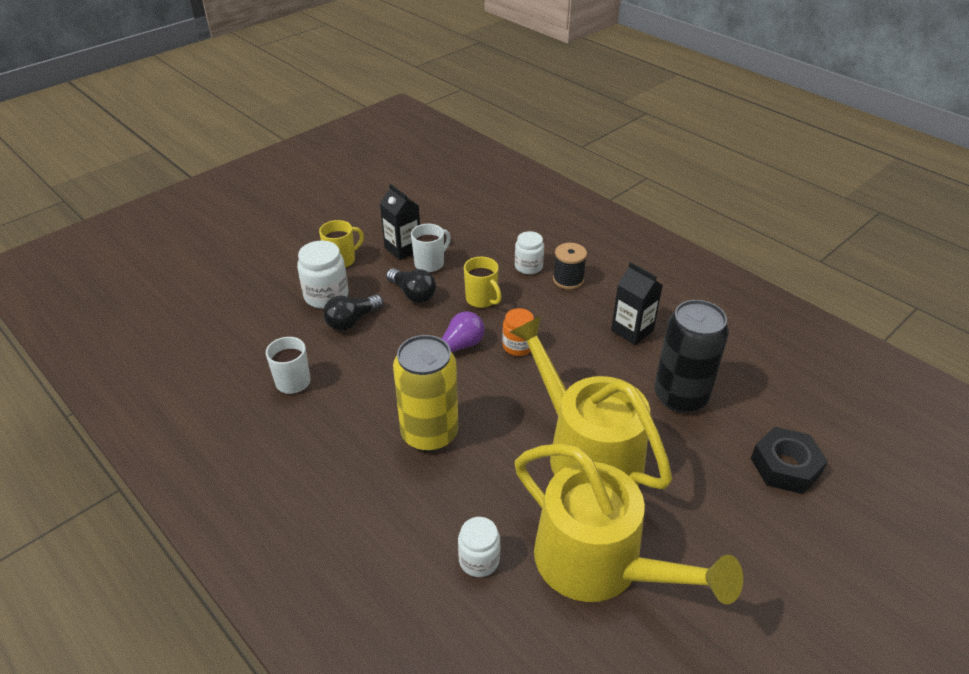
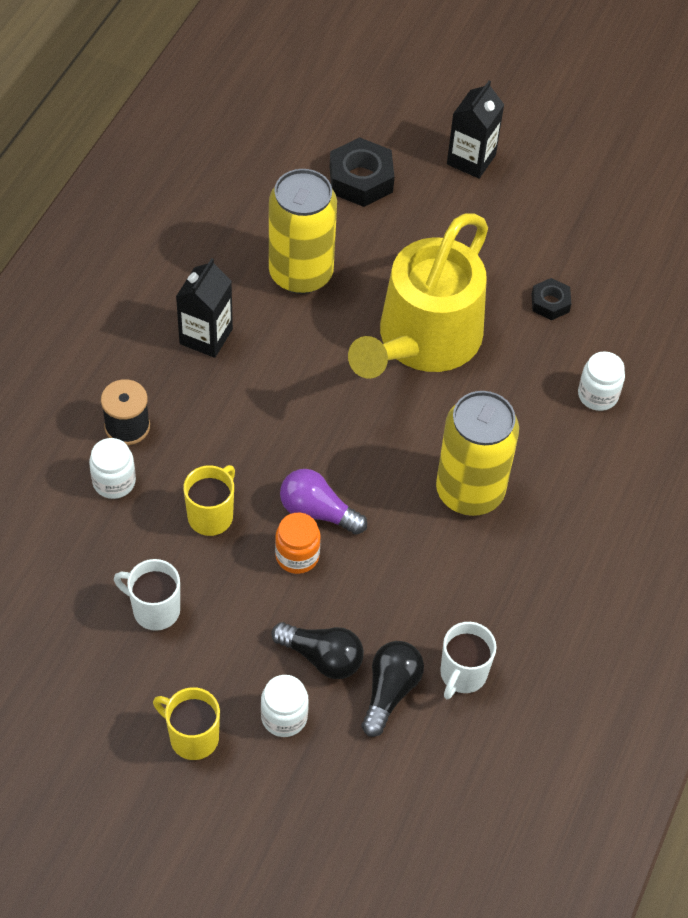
camera: 115 degrees left, 15 degrees up
white jar [297,241,348,309] -> white jar [261,675,309,737], size x0.66
black carton [380,184,420,260] -> black carton moved to [447,80,504,179]
black light bulb [386,268,436,303] -> black light bulb moved to [362,641,424,737]
orange jar [502,308,534,356] -> orange jar moved to [275,513,321,574]
yellow watering can [514,443,743,604] -> black nut [532,278,571,320]
black can [654,300,729,413] -> yellow can [269,169,337,294]

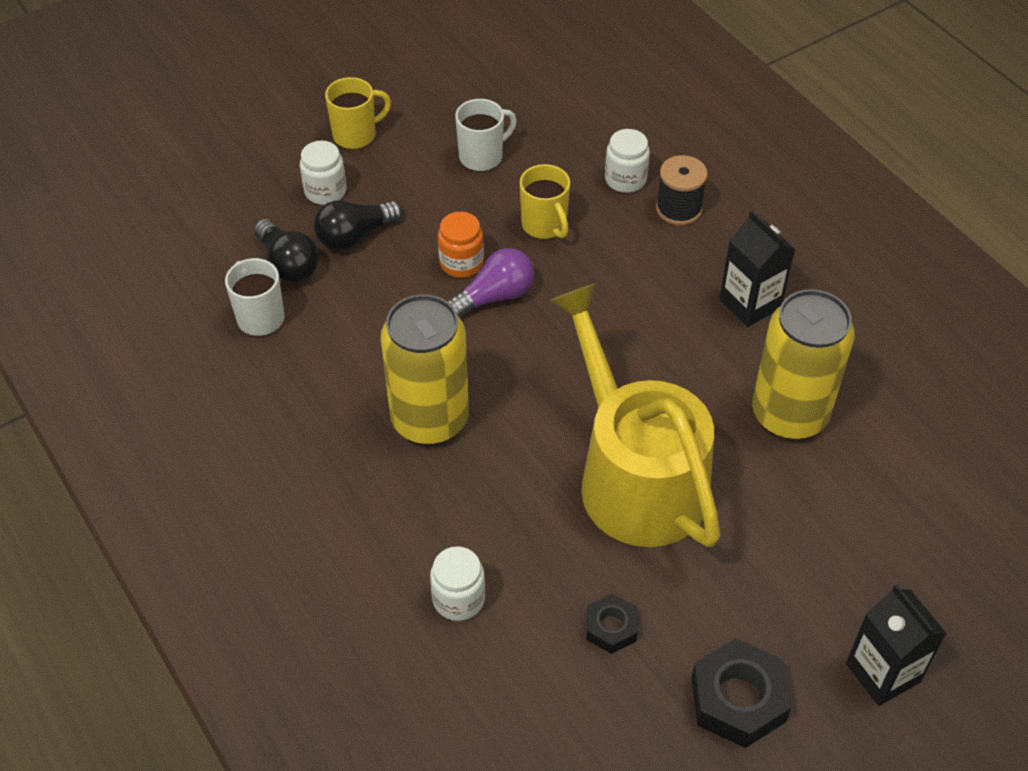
camera: 125 degrees right, 5 degrees down
black nut [330,137,394,207] -> black nut moved to [691,638,792,748]

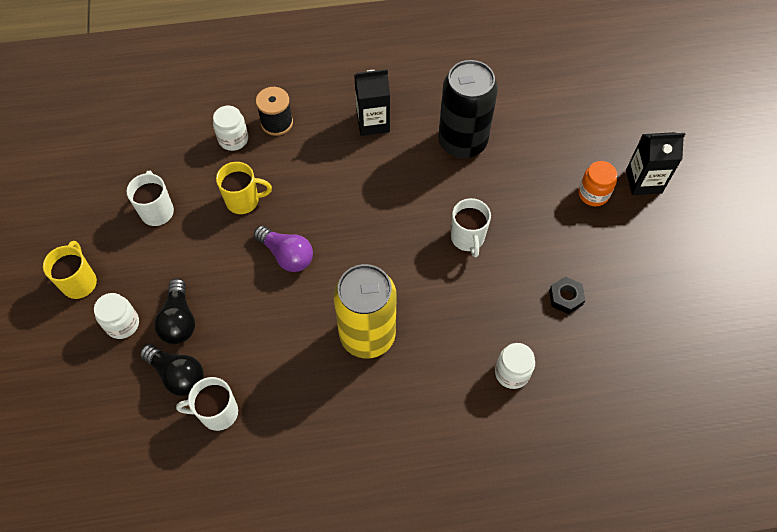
camera: 65 degrees left, 10 degrees up
black light bulb [254,219,319,282] -> black light bulb turned 45 degrees clockwise [140,344,204,396]
orange jar [438,212,484,278] -> orange jar moved to [578,161,617,206]
purple light bulb [447,248,534,318] -> purple light bulb turned 135 degrees clockwise [254,226,313,272]
yellow watering can [549,284,721,547] -> white mug [451,198,491,258]
black nut [691,638,792,748] -> none
yellow can [752,289,855,440] -> black can [438,60,498,158]

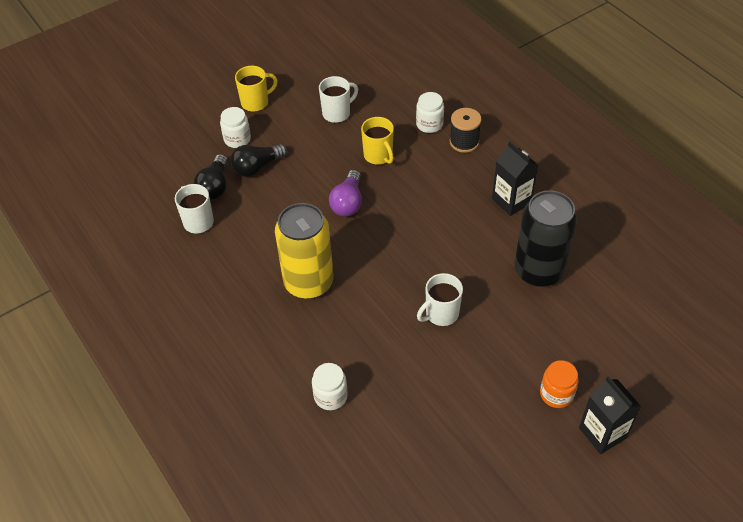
camera: 65 degrees right, 10 degrees down
black nut [549,276,585,314] -> none

